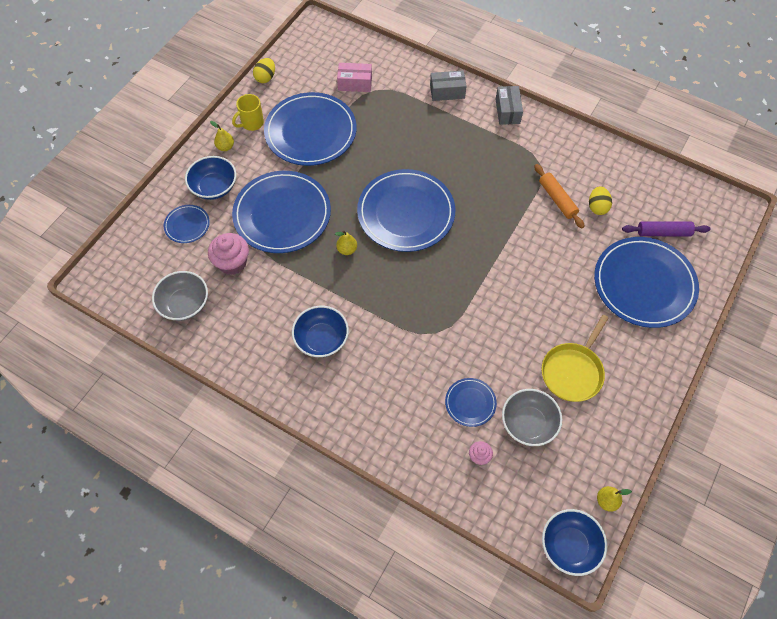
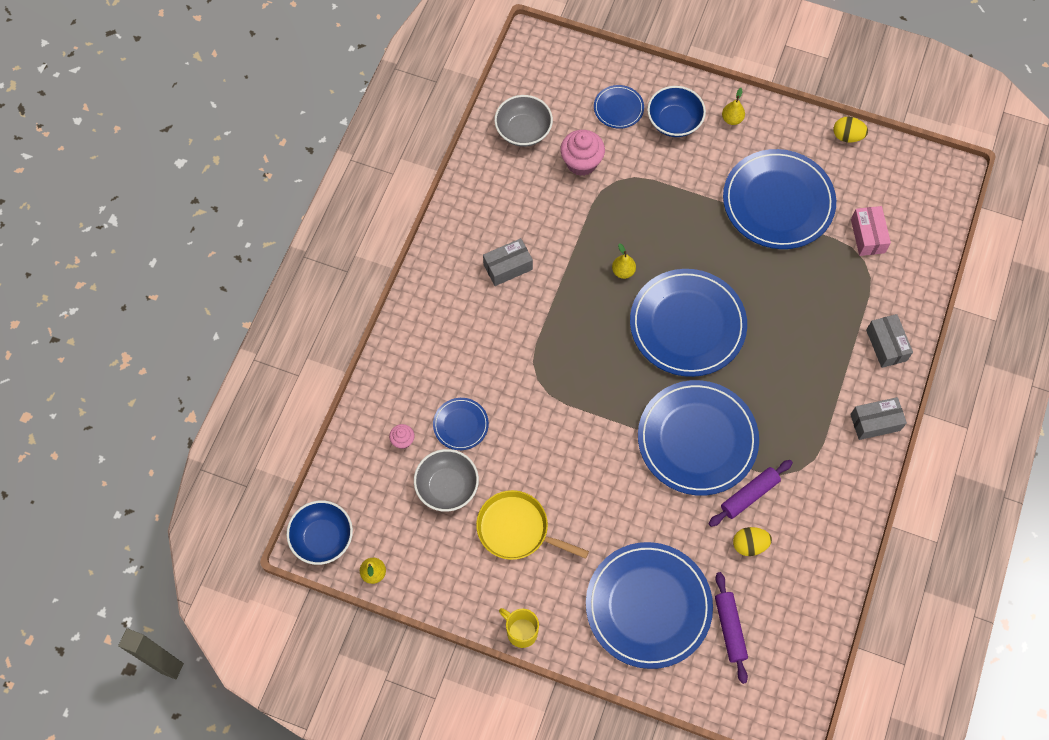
camera: 80 degrees right, 5 degrees up
yellow mug [232,94,264,131] -> yellow mug moved to [499,608,539,648]
blue plate [232,171,331,253] -> blue plate moved to [638,380,759,495]
blue bowl [292,306,349,357] -> grey box [483,238,533,286]
orange rolling pin [534,164,585,228] -> purple rolling pin [709,460,793,527]

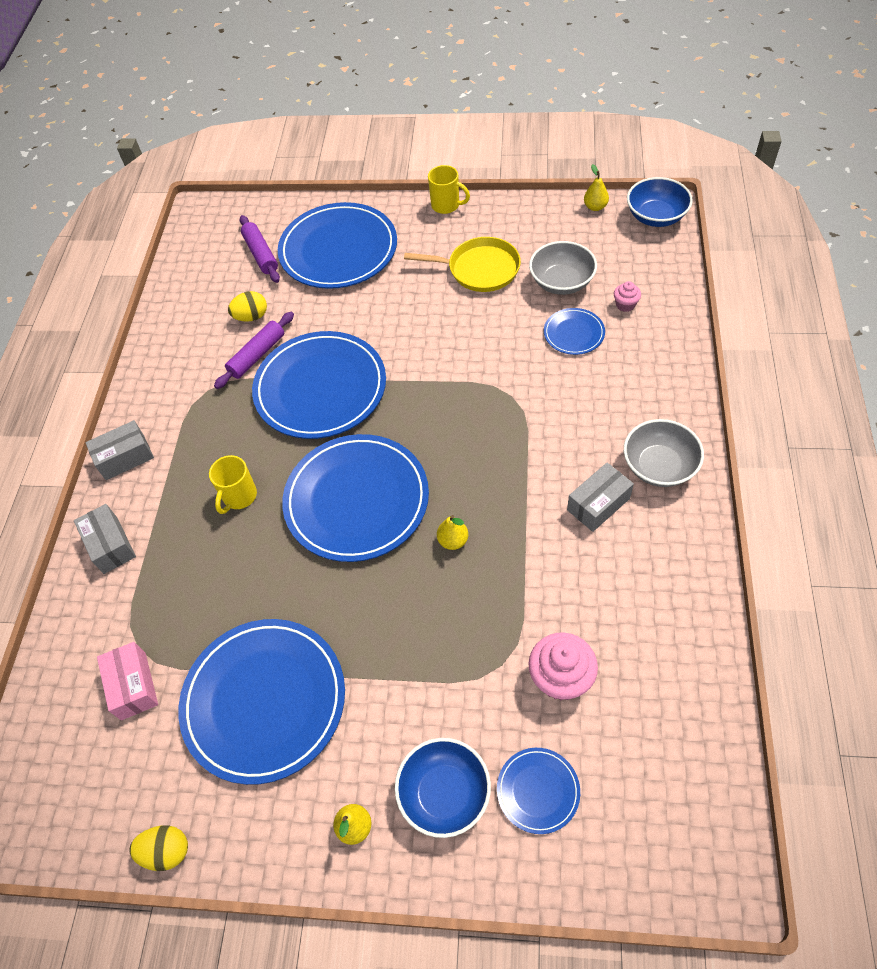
camera: 170 degrees right, 10 degrees down
grey bowl [494,95,553,147] -> grey bowl moved to [624,419,704,487]
none -> yellow mug [209,455,257,514]

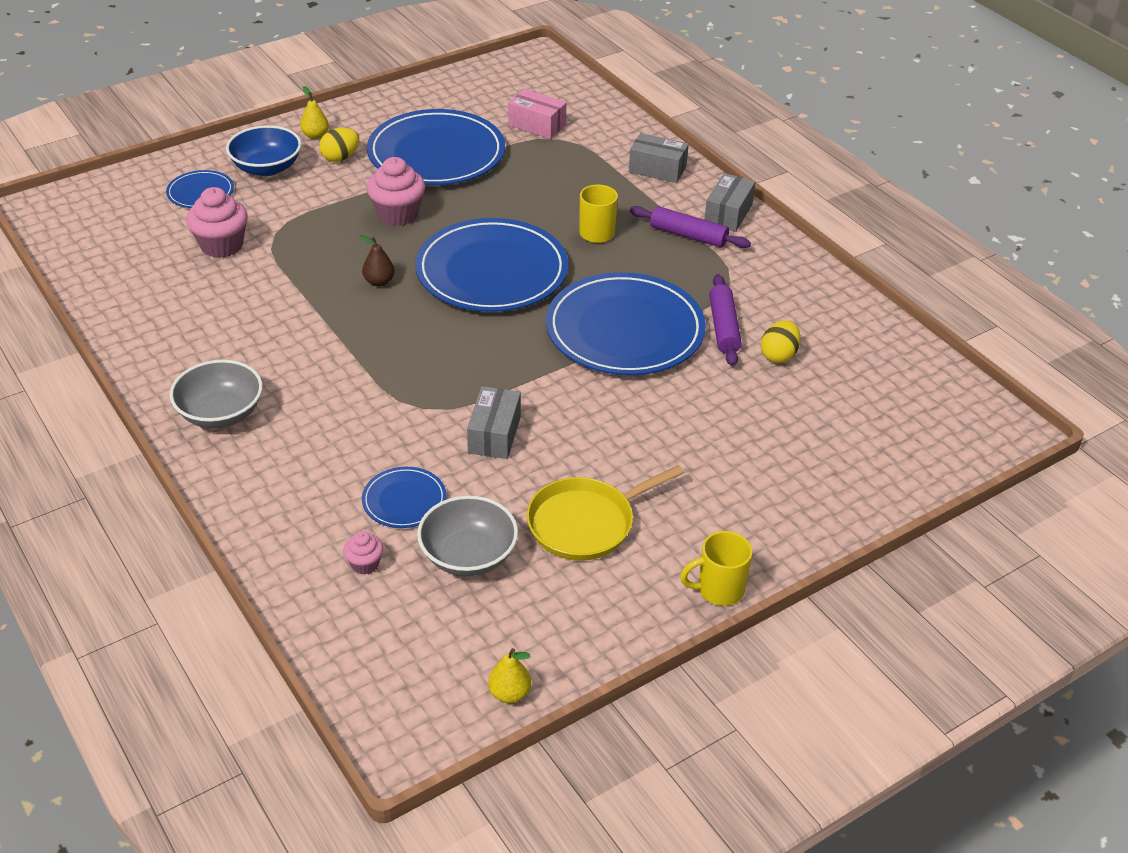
camera: 135 degrees right, 15 degrees down
yellow egg [129,825,188,871] -> yellow egg moved to [319,128,359,162]
purple rolling pin [240,215,280,283] -> purple rolling pin moved to [630,206,751,248]
blue plate [278,202,397,289] -> none
yellow pear [437,515,468,550] -> brown pear [358,235,395,286]
grey box [567,463,634,532] -> grey box moved to [467,386,521,459]
blue bowl [627,177,693,227] -> none
none -> pink cupcake [367,157,425,226]

